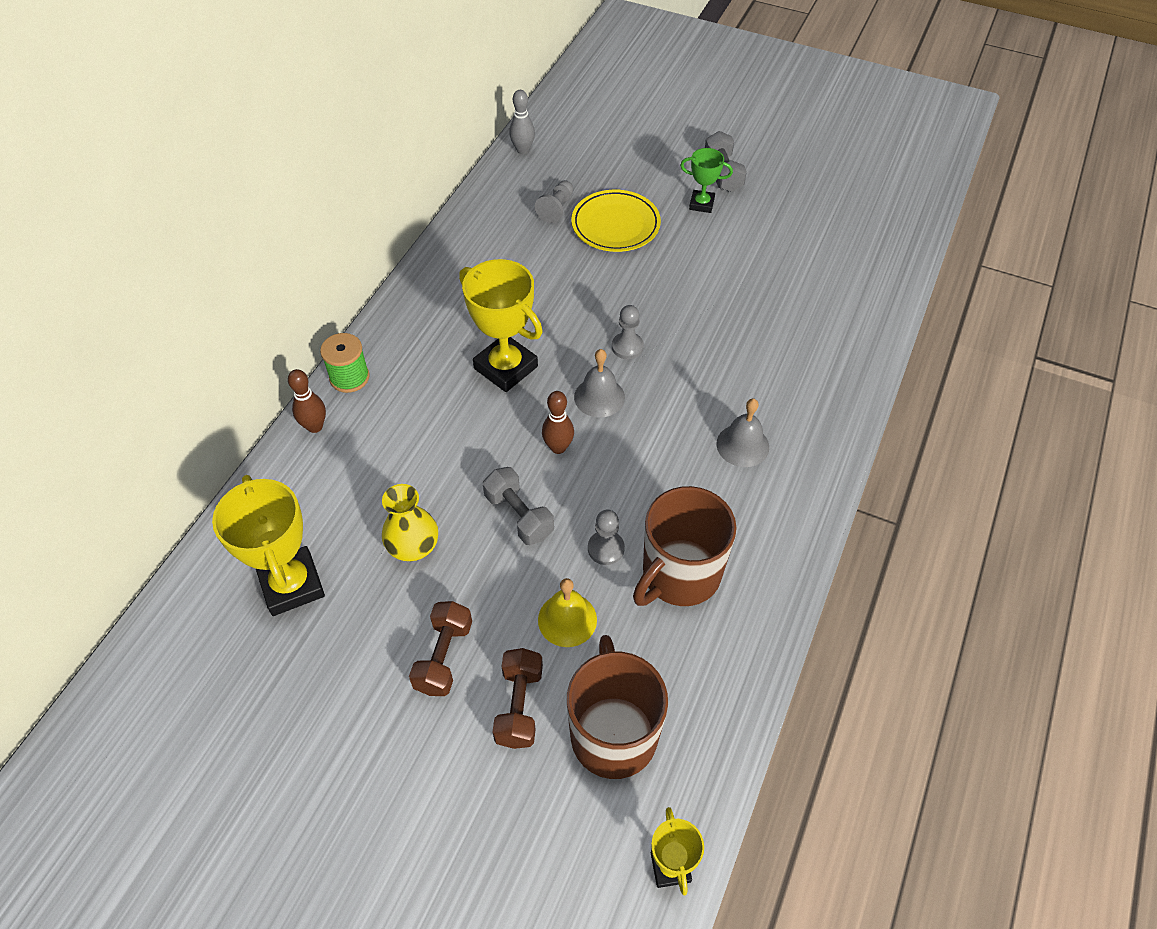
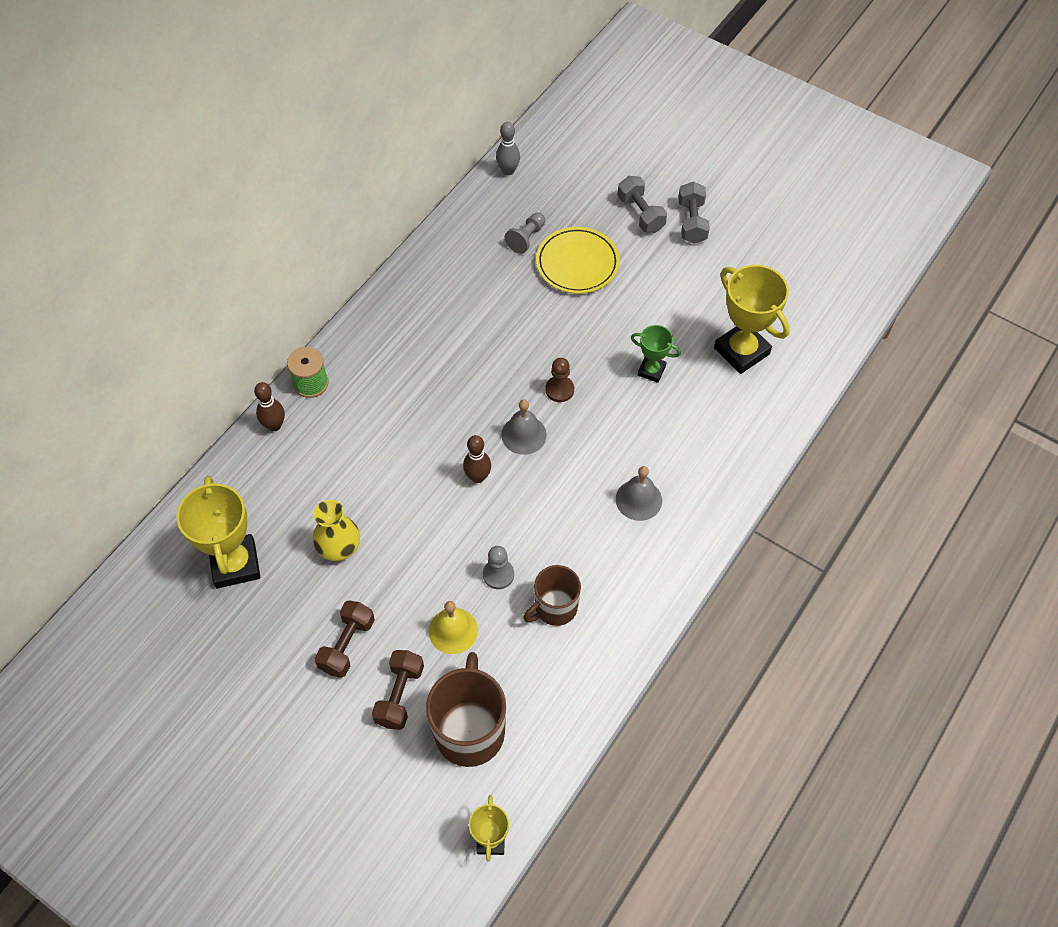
camera: 10 degrees right, 5 degrees up
yellow trophy [459,259,543,392] -> yellow trophy moved to [714,265,790,374]
grey dumbbell [483,467,554,545] -> grey dumbbell moved to [617,176,667,233]
grey pawn [612,305,644,359] -> brown pawn [545,358,574,402]
brown mug [633,486,737,606] -> brown mug [524,565,581,626], size x0.63
green trophy [680,148,733,213] -> green trophy moved to [631,325,681,383]

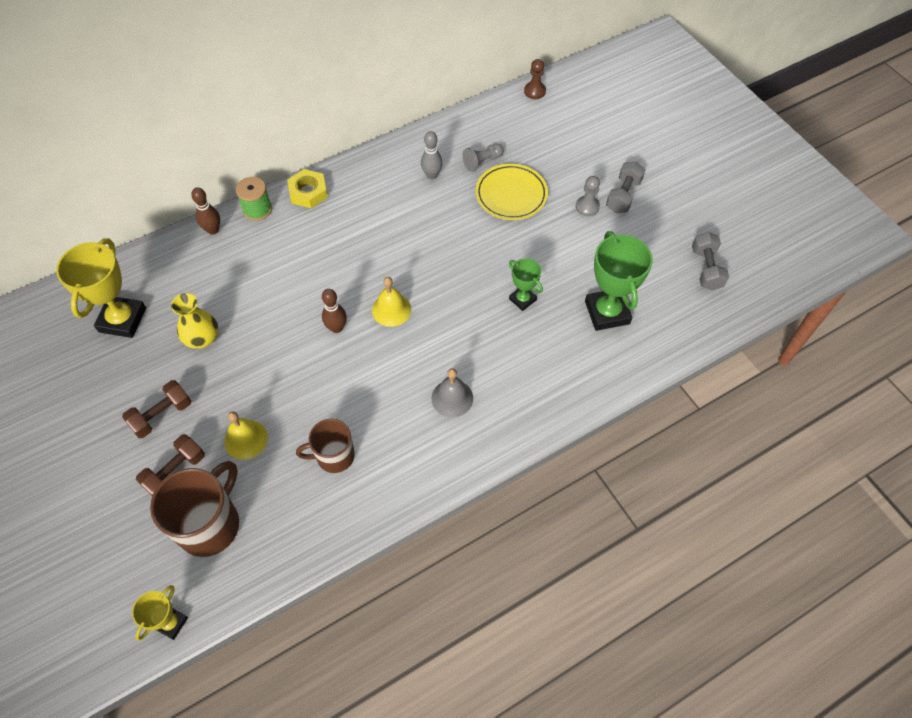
camera: 25 degrees right, 0 degrees up
grey pawn [483,546,514,589] -> grey pawn moved to [576,176,600,216]
grey bowling pin [496,122,520,175] -> grey bowling pin moved to [421,131,443,179]
grey bell [501,399,547,455] -> yellow bell [372,277,411,327]
brown pawn [545,358,574,402] -> brown pawn moved to [524,59,546,99]
grey dumbbell [617,176,667,233] -> grey dumbbell moved to [692,232,729,291]
yellow trophy [714,265,790,374] -> green trophy [585,231,653,331]
none -> yellow nut [287,169,328,208]

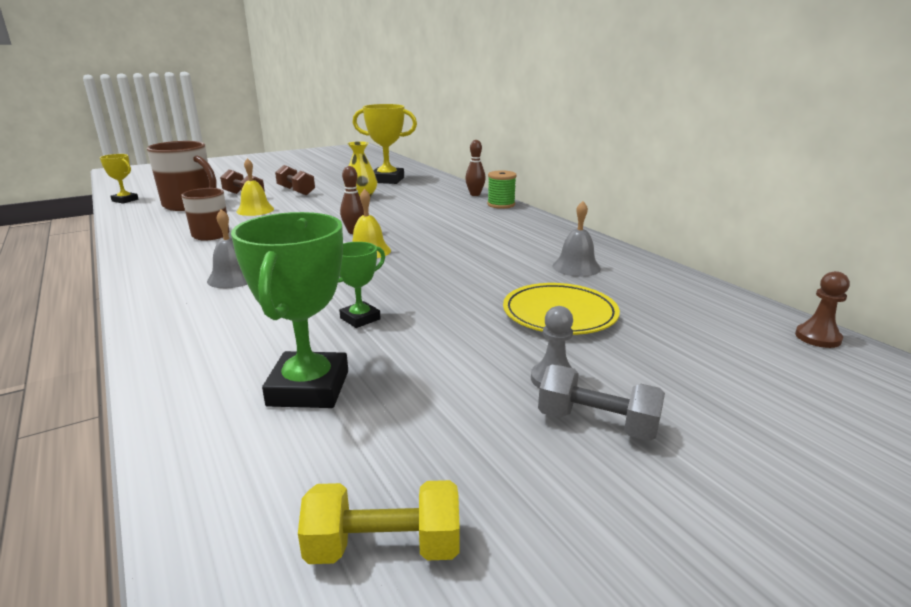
camera: 90 degrees right, 35 degrees down
yellow nut [287,169,328,208] -> none
grey bowling pin [421,131,443,179] -> grey bell [552,201,601,277]
grey pawn [463,144,504,172] -> none
green trophy [585,231,653,331] -> green trophy turned 75 degrees counterclockwise [231,212,348,408]
grey dumbbell [692,232,729,291] -> yellow dumbbell [298,480,460,564]

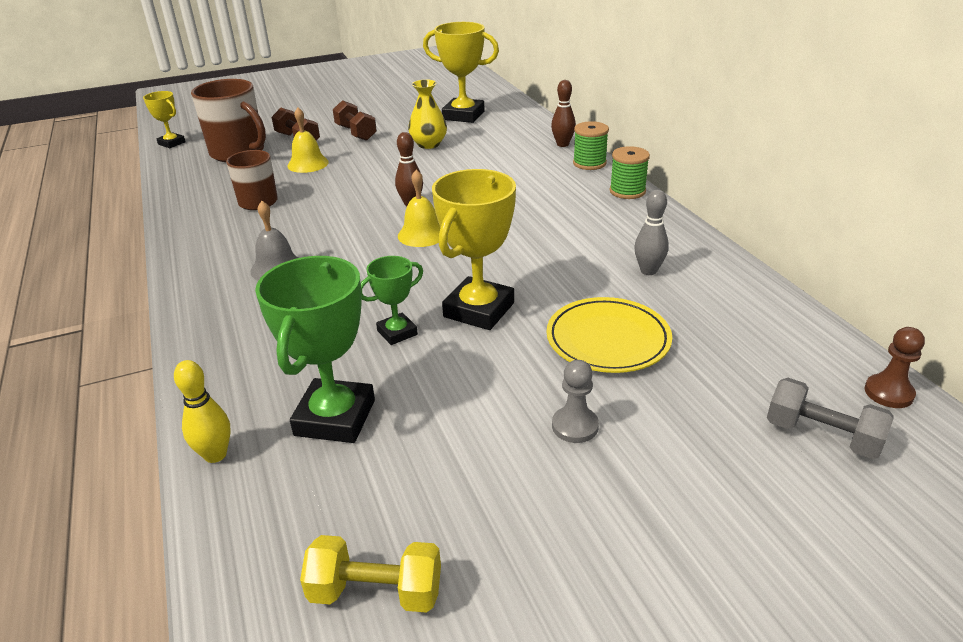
camera: 10 degrees right, 10 degrees up
grey dumbbell [538,364,665,441] -> grey dumbbell moved to [767,378,894,459]
grey bell [552,201,601,277] -> grey bowling pin [634,190,669,275]
none -> yellow bowling pin [174,360,231,463]
none -> yellow trophy [432,169,516,330]
none -> green spool [610,146,650,199]

